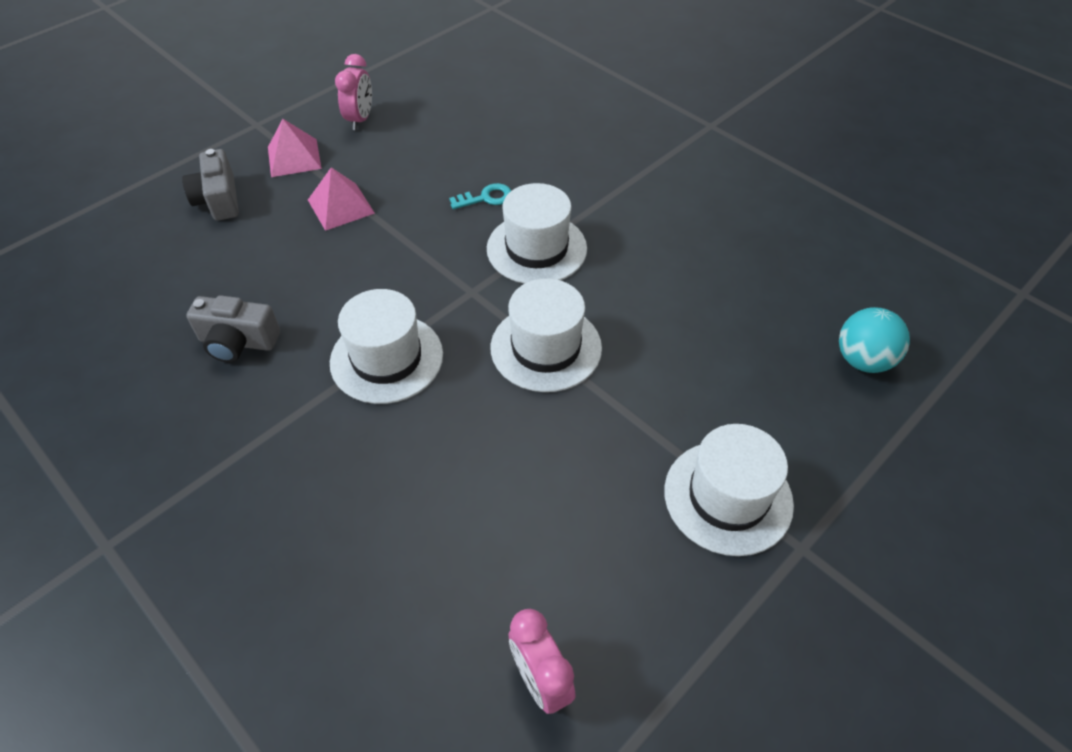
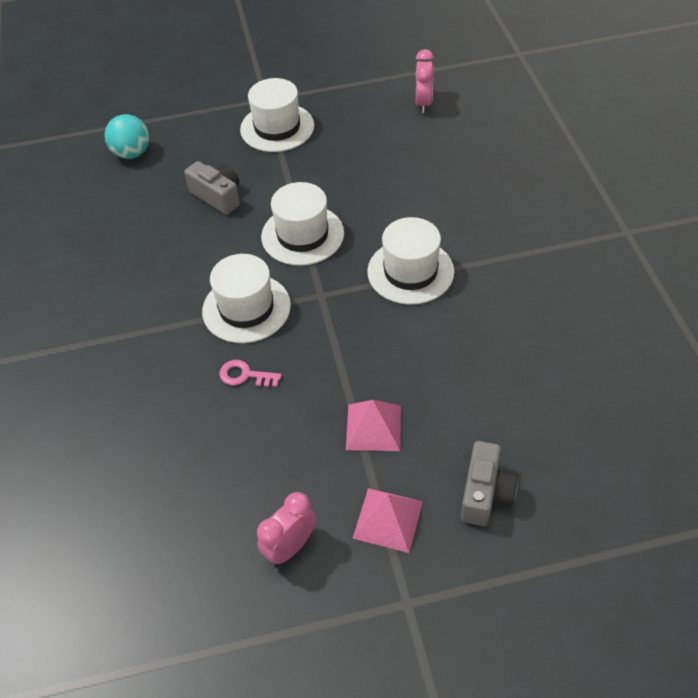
camera: 145 degrees left, 0 degrees up
grey camera [186,295,280,363] -> grey camera moved to [184,161,240,215]
turquoise key [449,183,511,209] -> pink key [219,360,282,387]

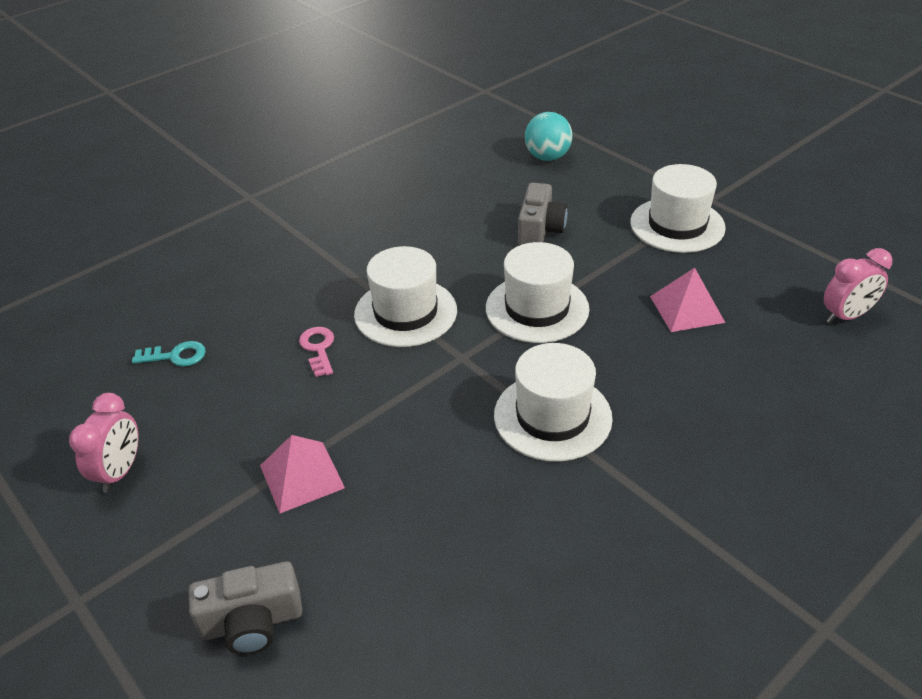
camera: 60 degrees right, 10 degrees down
pink clock [257,492,316,566] -> pink clock turned 90 degrees clockwise [69,393,139,493]
pink pyramid [352,488,423,553] -> pink pyramid moved to [650,268,725,332]
none -> turquoise key [132,341,206,367]

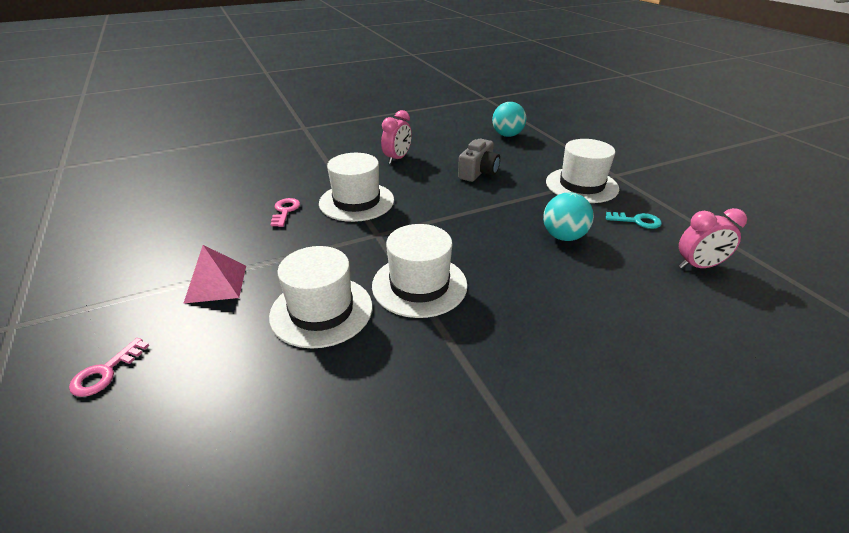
camera: 15 degrees right, 5 degrees down
pink clock [69,393,139,493] -> pink clock moved to [381,110,412,164]
turquoise key [132,341,206,367] -> turquoise key moved to [606,212,662,229]
grey camera [188,561,302,655] -> pink key [69,338,149,397]
white hat [486,242,590,343] -> white hat moved to [269,246,372,348]
pink pyramid [650,268,725,332] -> turquoise ball [543,192,594,241]

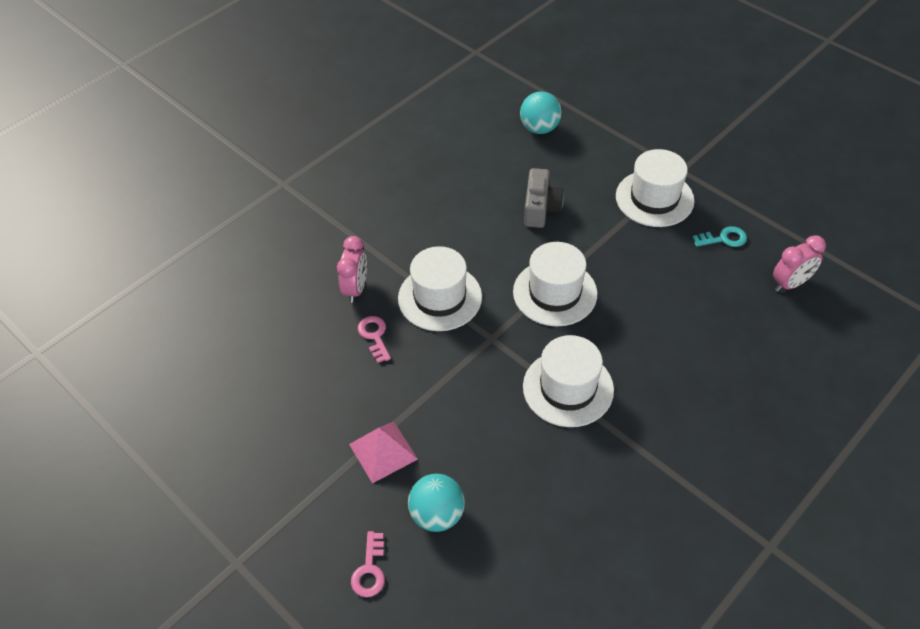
camera: 20 degrees left, 15 degrees up
white hat [269,246,372,348] -> white hat moved to [513,242,597,327]
pink clock [381,110,412,164] -> pink clock moved to [337,236,367,303]
turquoise ball [543,192,594,241] -> turquoise ball moved to [408,474,465,532]

